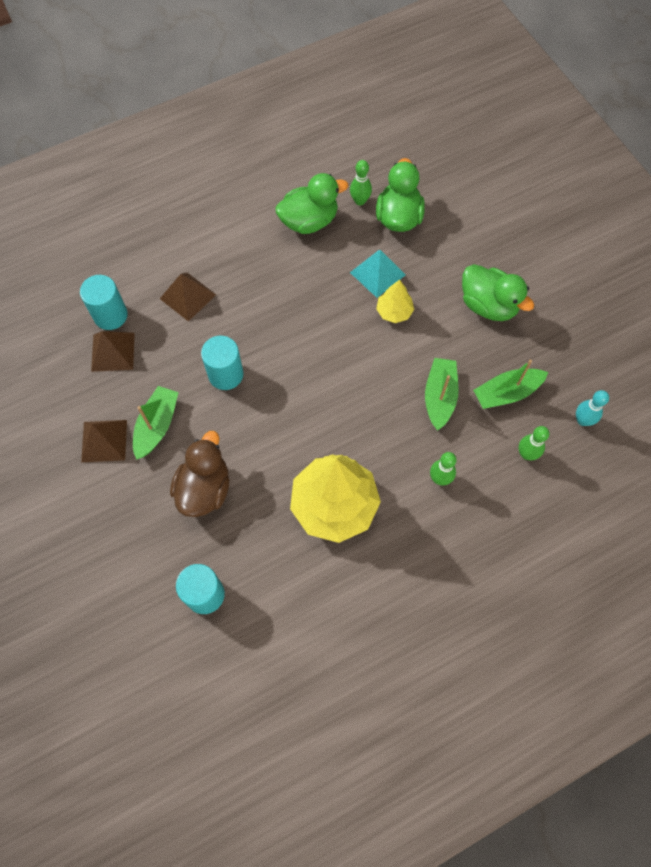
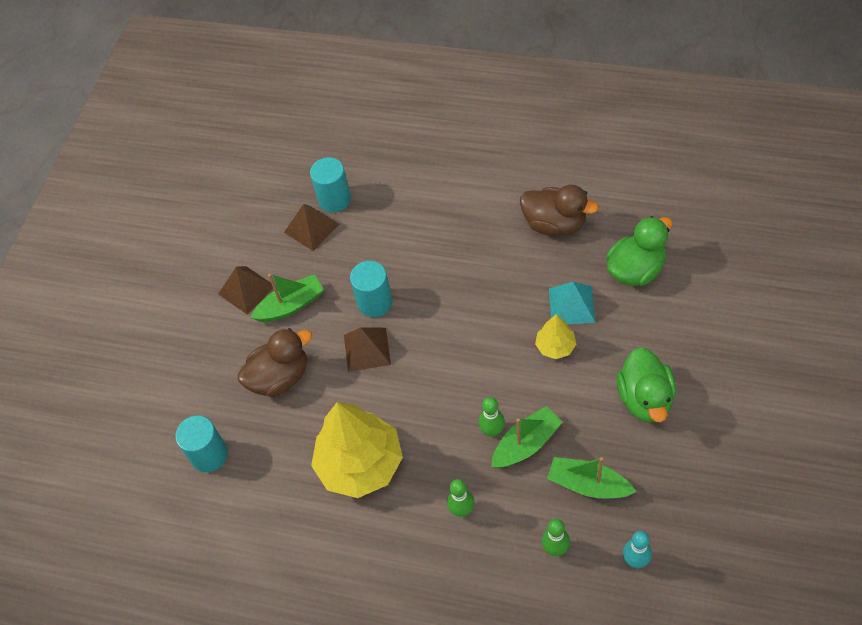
camera: 50 degrees right, 10 degrees down
brown pyramid [160,273,216,322] -> brown pyramid moved to [344,327,391,372]
green duck [275,173,348,234] -> brown duck [520,185,599,236]
green bowling pin [350,160,372,205] -> green bowling pin moved to [479,397,505,437]

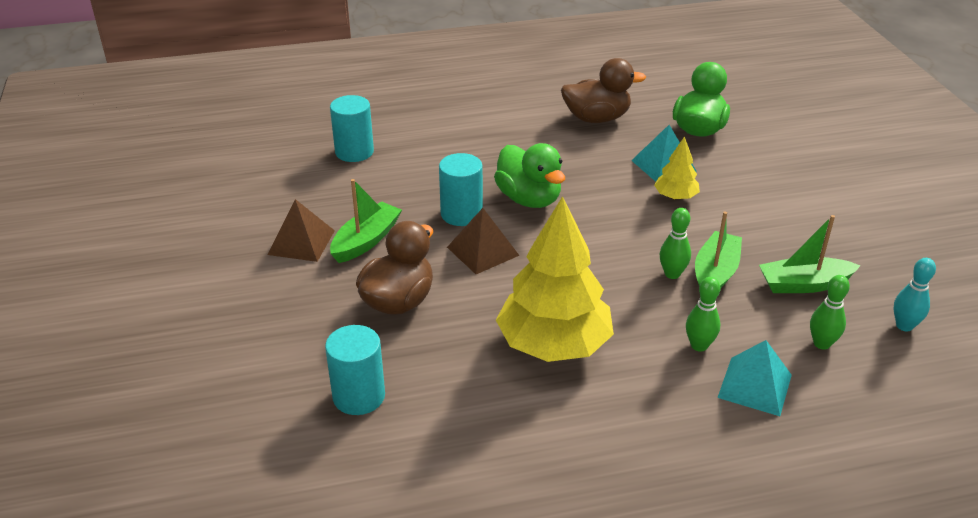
camera: 35 degrees left, 20 degrees down
brown pyramid [284,204,339,251] -> none
green duck [616,347,676,422] -> green duck moved to [494,143,565,208]
none -> turquoise pyramid [717,340,792,416]

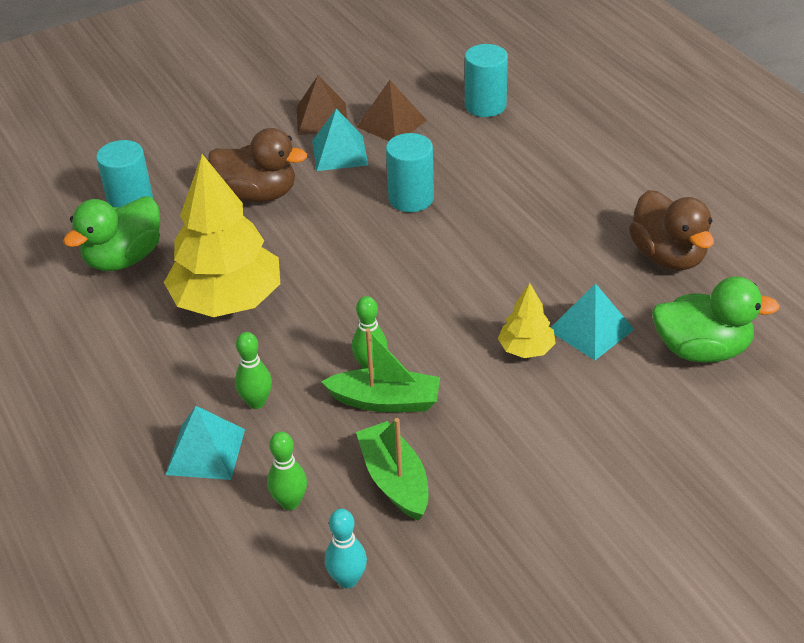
camera: 75 degrees right, 5 degrees up
green boat [330,179,402,263] -> turquoise pyramid [312,109,368,171]
brown pyramid [447,208,520,274] -> brown pyramid moved to [357,80,427,141]
green duck [494,143,565,208] -> green duck moved to [63,196,160,271]

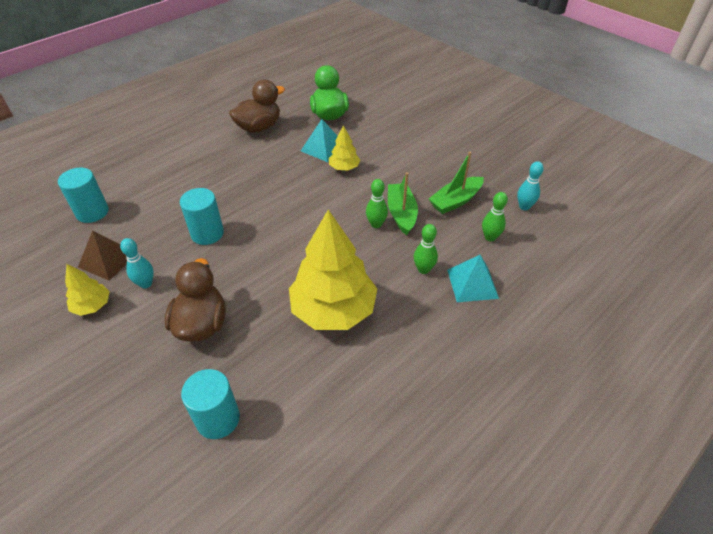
camera: 105 degrees left, 5 degrees up
green duck [63,196,160,271] -> none
brown pyramid [297,75,347,135] -> yellow tree [65,264,110,316]
turquoise pyramid [312,109,368,171] -> turquoise bowling pin [120,238,154,289]

